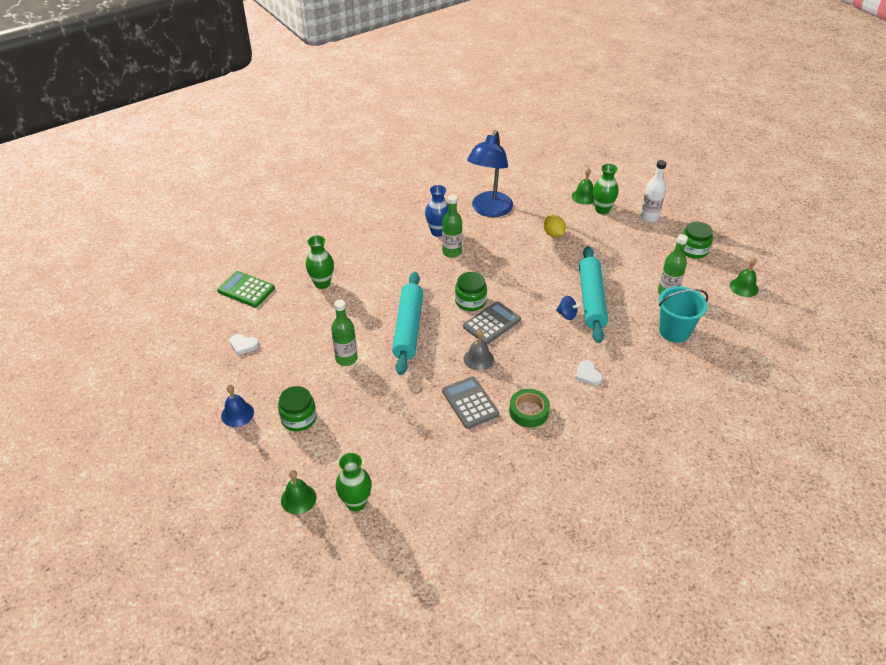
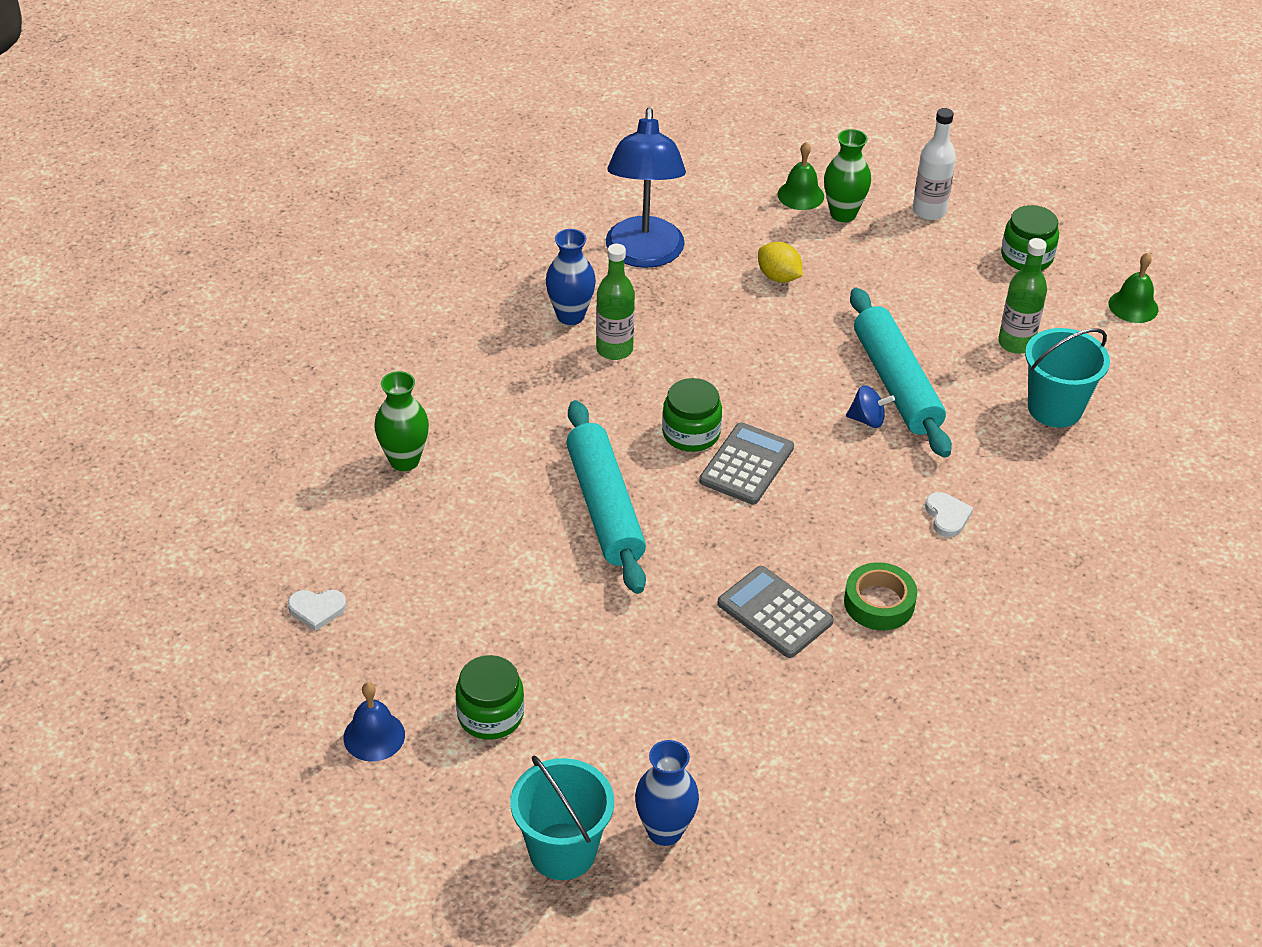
camera: 20 degrees left, 0 degrees up
green calculator [217,271,275,307] -> none
green bell [281,470,316,514] -> turquoise bucket [511,756,614,880]
green bottle [331,300,357,366] -> none
green vase [336,453,372,512] -> blue vase [635,740,699,846]
grey bell [464,330,494,371] -> none
white heart [575,360,603,385] -> white heart turned 150 degrees counterclockwise [925,492,973,537]

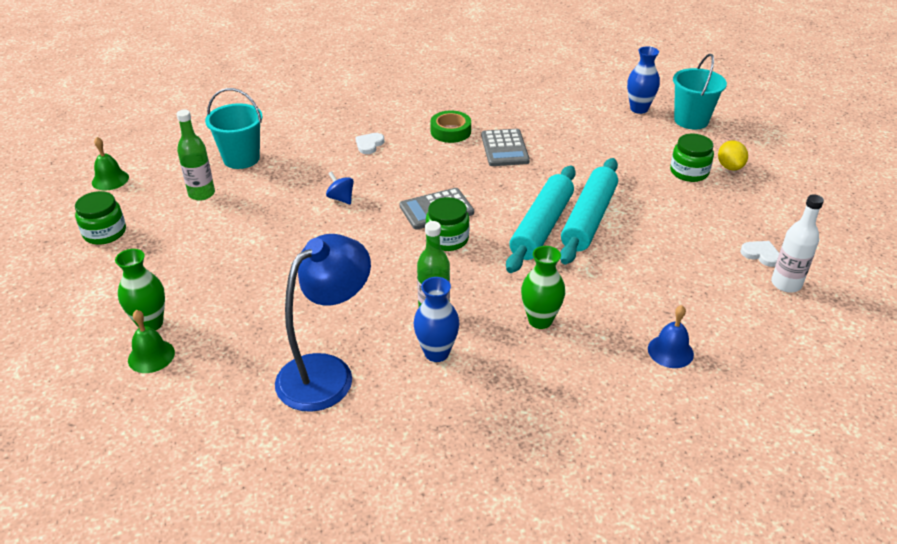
camera: 140 degrees left, 5 degrees down
blue bell [343,682,405,761] -> blue bell moved to [648,305,694,368]
green vase [374,371,429,471] -> green vase moved to [521,246,565,329]
yellow lemon [758,242,802,283] -> yellow lemon moved to [718,140,748,170]
turquoise rolling pin [850,288,952,458] -> turquoise rolling pin moved to [560,158,618,265]
white bottle [913,108,956,220] -> white bottle moved to [771,194,824,293]

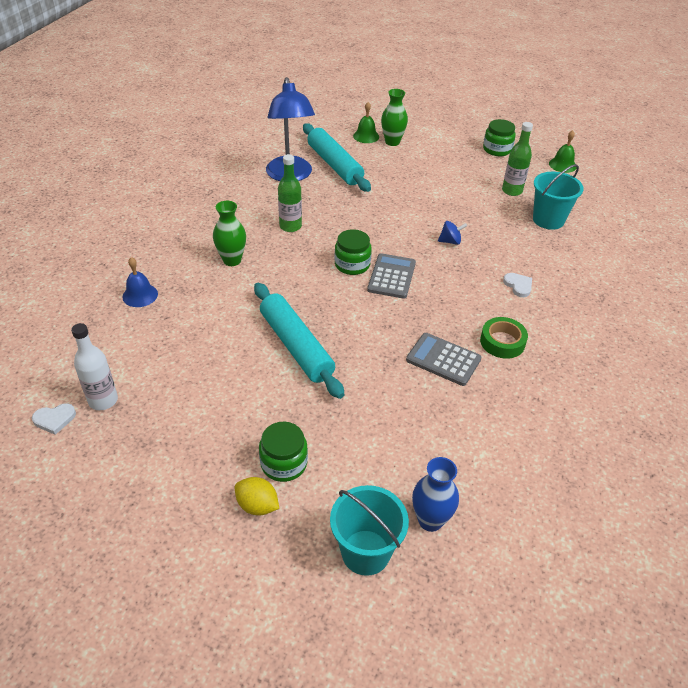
camera: 125 degrees right, 5 degrees up
blue vase [414,277,460,362] -> none
turquoise rolling pin [506,166,576,273] -> turquoise rolling pin moved to [303,123,371,192]
white heart [740,241,779,267] -> white heart moved to [32,403,76,435]

